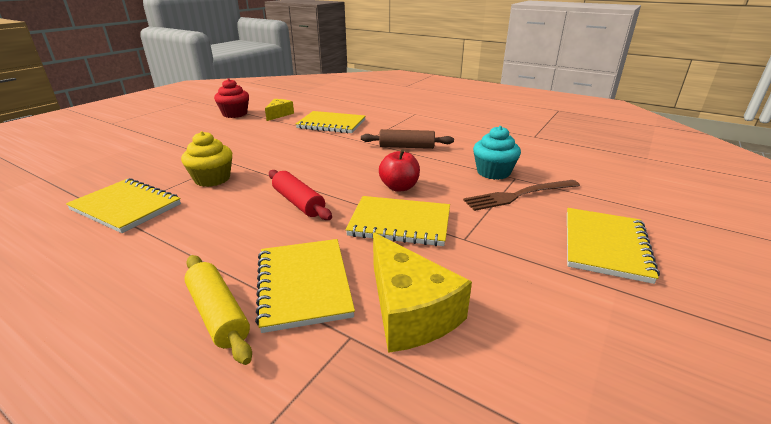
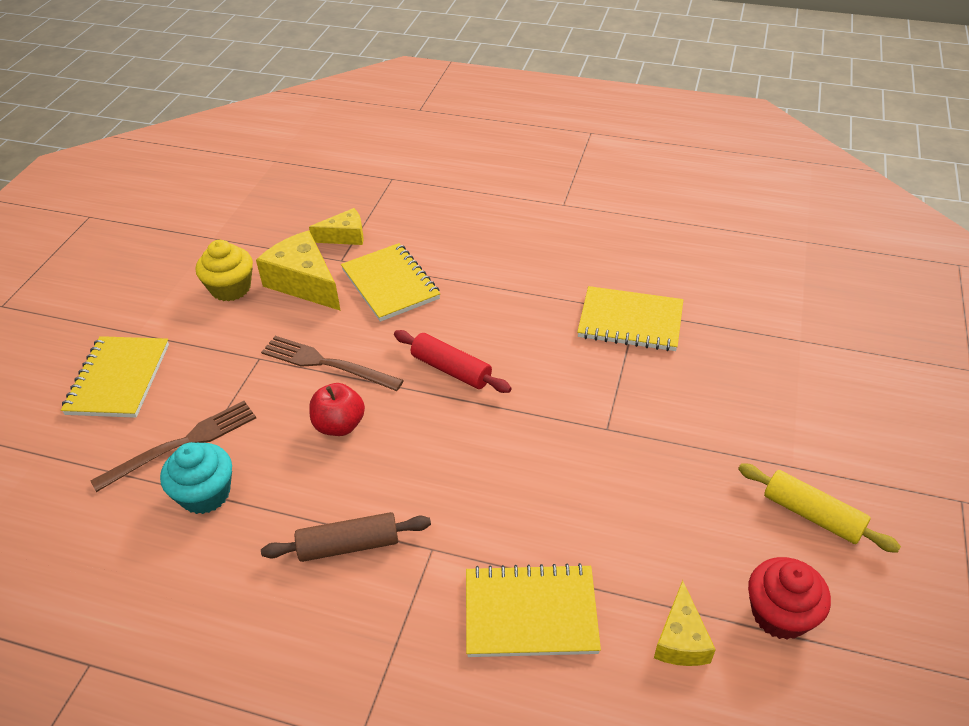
camera: 165 degrees right, 15 degrees up
yellow cupcake [181,131,232,187] -> yellow cupcake moved to [196,240,253,301]
yellow rolling pin [184,255,252,365] -> yellow rolling pin moved to [738,463,901,553]
yellow notebook [346,196,450,246] -> brown fork [261,336,404,391]
none -> yellow cheese [309,208,363,245]

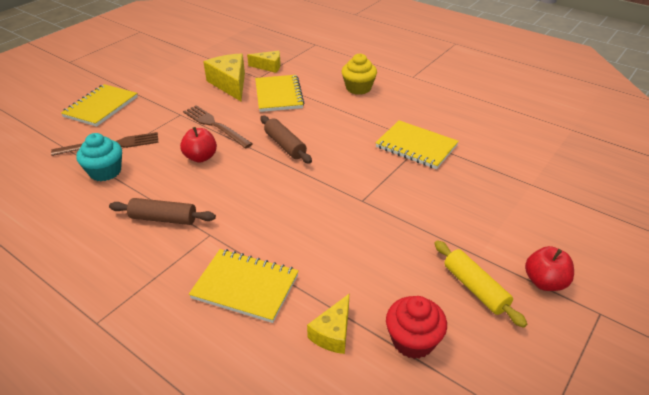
camera: 20 degrees right, 5 degrees down
yellow cupcake [196,240,253,301] -> yellow cupcake moved to [342,54,377,95]
red rolling pin [394,330,512,393] -> brown rolling pin [260,116,312,164]
none -> red apple [525,246,574,291]

